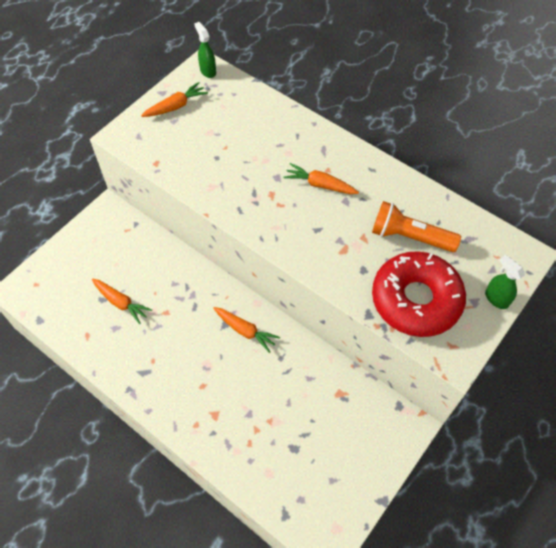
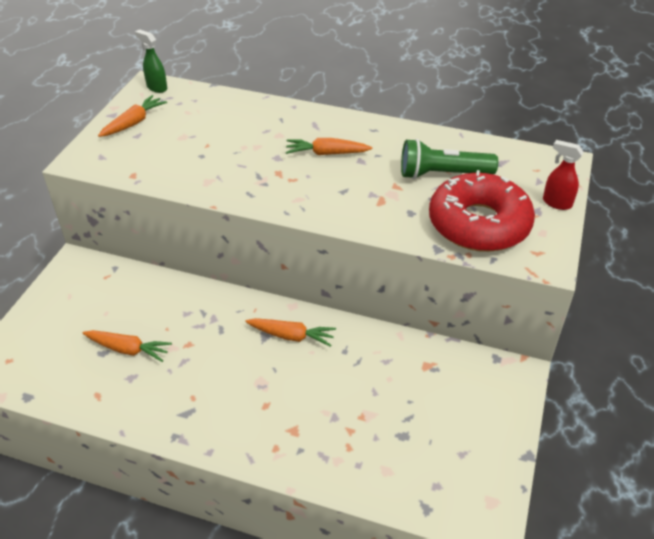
camera: 20 degrees left, 15 degrees down
orange flashlight [372,201,461,252] -> green flashlight [401,139,498,179]
green spray bottle [485,254,525,309] -> red spray bottle [543,140,584,210]

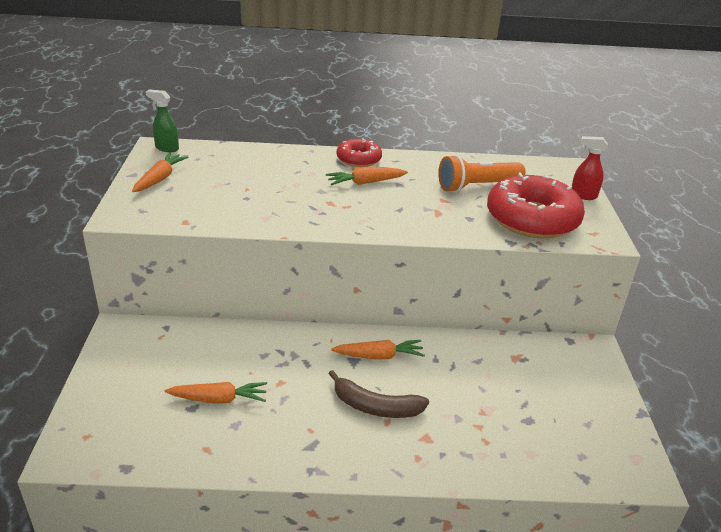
camera: 20 degrees left, 10 degrees down
green flashlight [401,139,498,179] -> orange flashlight [438,155,525,192]
none -> brown banana [329,370,429,418]
none -> red donut [337,138,382,167]

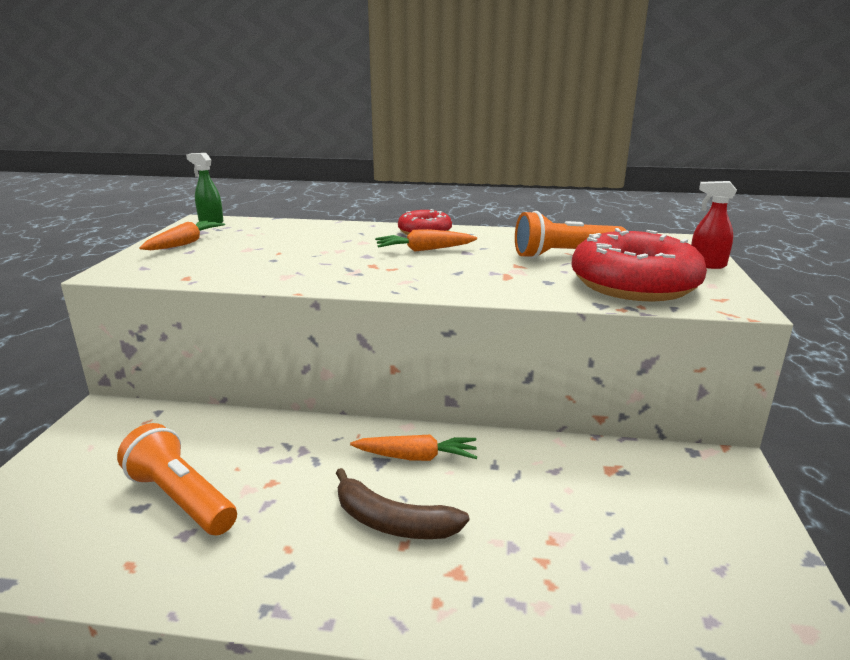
camera: 10 degrees right, 10 degrees down
orange carrot [165,382,267,404] -> orange flashlight [117,423,237,535]

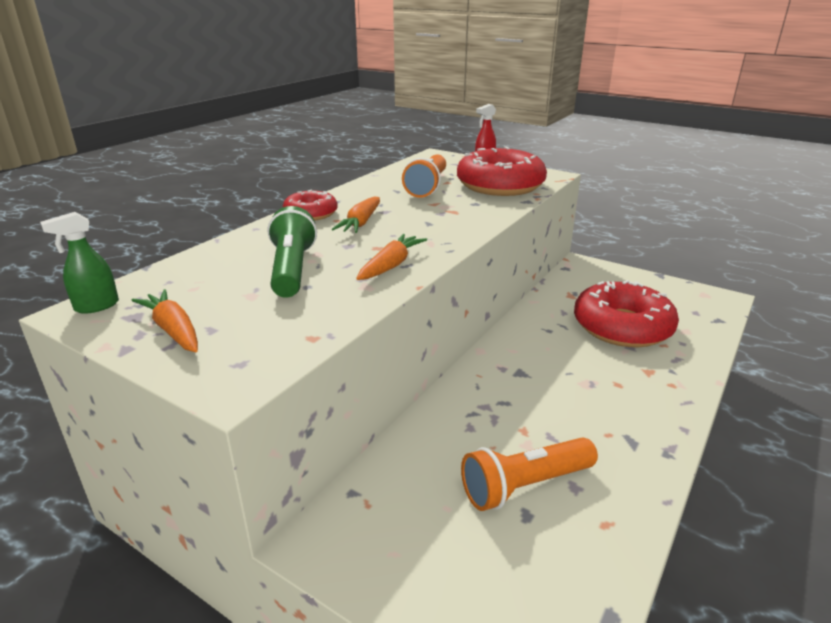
camera: 65 degrees left, 5 degrees up
brown banana [336,468,469,539] -> none
orange carrot [350,435,477,461] -> orange carrot moved to [356,234,427,280]
none -> green flashlight [268,206,317,298]
none -> red donut [574,280,679,347]

